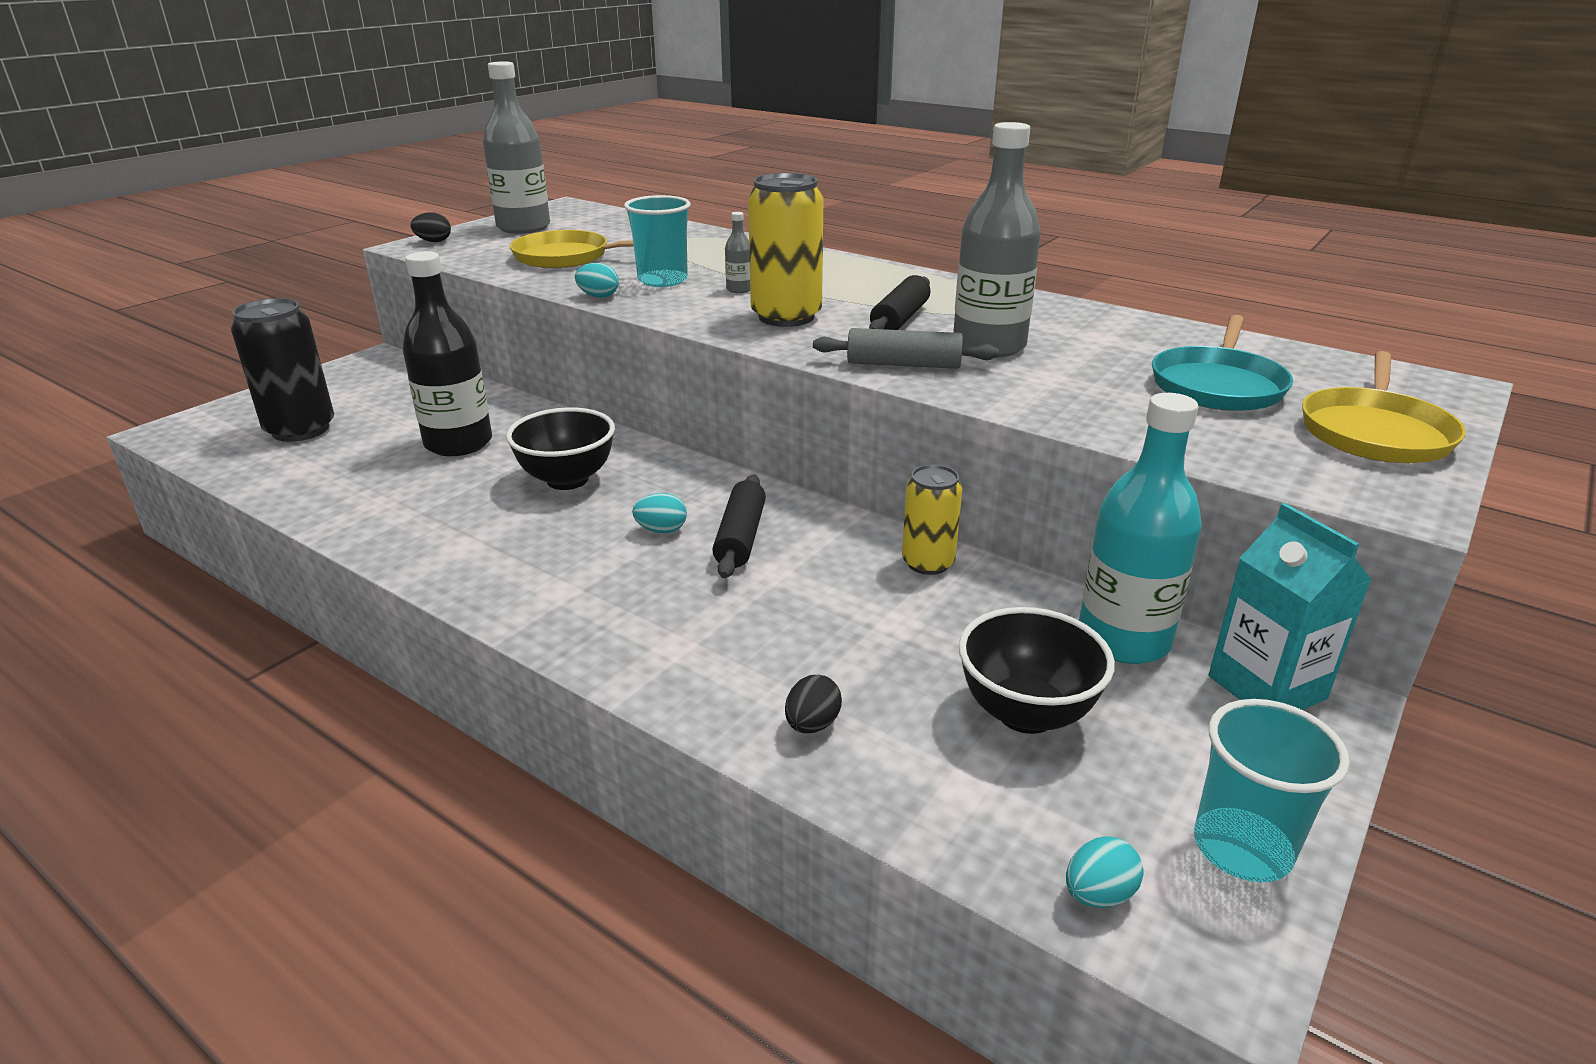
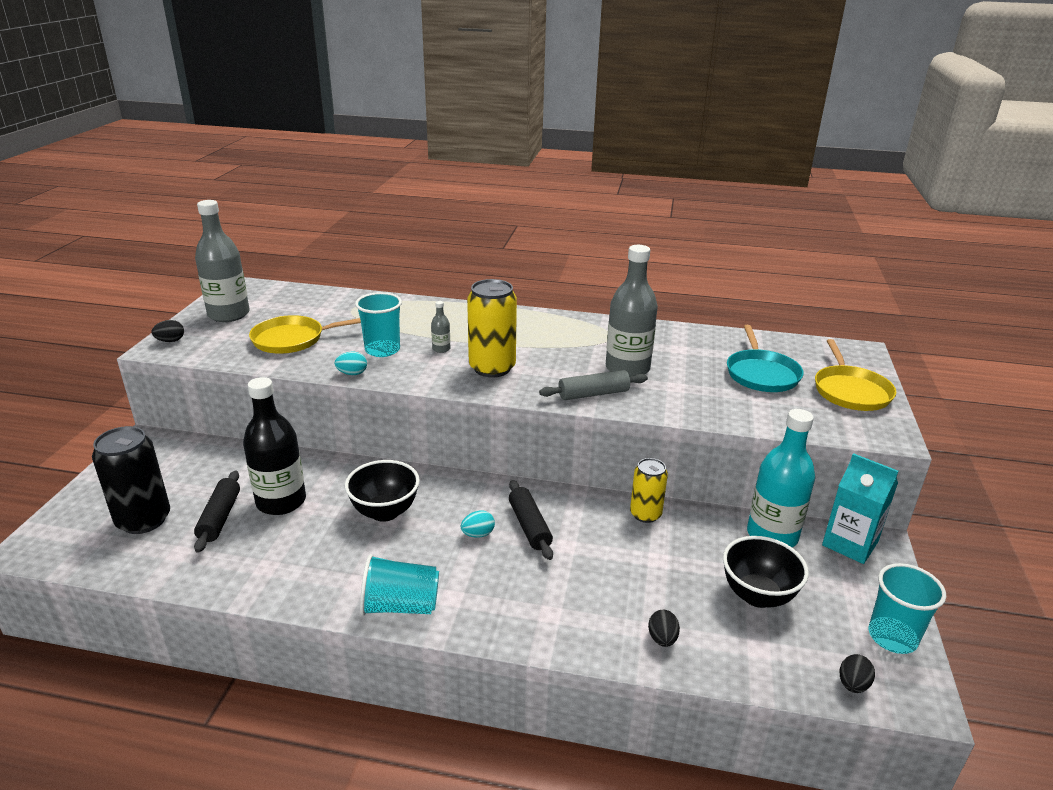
camera: 25 degrees left, 0 degrees up
black rolling pin [869,275,930,330] -> black rolling pin moved to [194,471,240,553]
turquoise egg [1066,836,1143,908] -> black egg [840,654,875,693]
none -> turquoise cup [360,554,439,615]

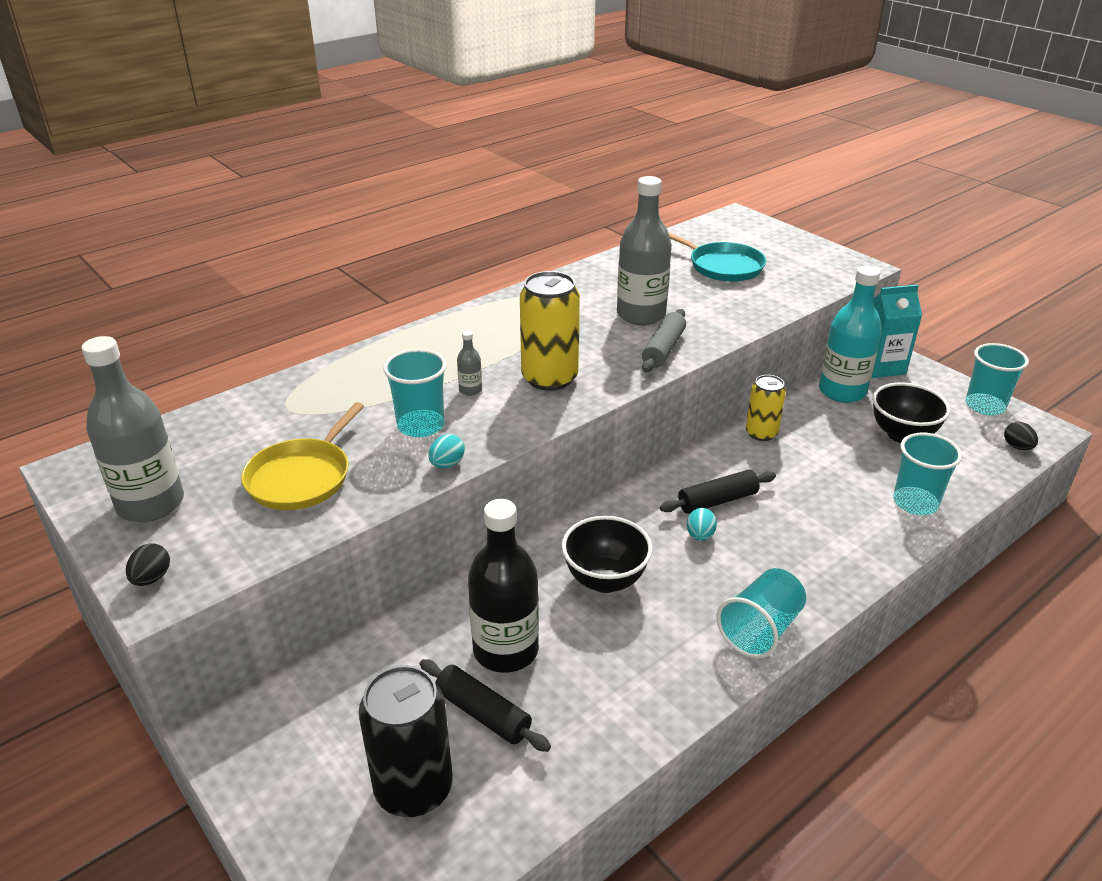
camera: 50 degrees left, 5 degrees up
black rolling pin [509,480,553,560] -> black rolling pin turned 45 degrees counterclockwise [660,470,776,514]
black egg [648,610,680,647] -> turquoise cup [893,433,962,515]
yellow pan [815,339,896,411] -> none

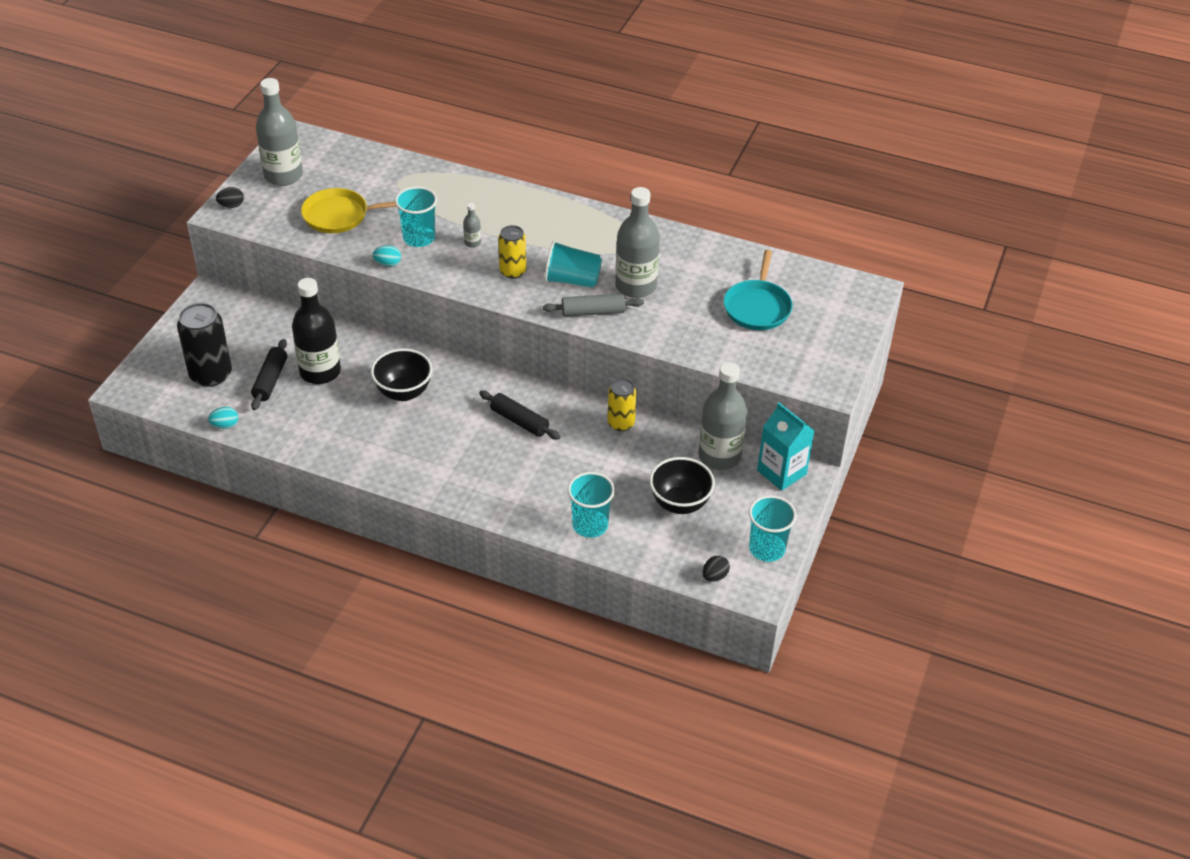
camera: 60 degrees right, 10 degrees up
yellow can [520,271,580,391] -> yellow can [498,225,526,279], size x0.63
turquoise egg [687,508,717,541] -> turquoise egg moved to [208,407,238,429]
turquoise cup [716,568,806,659] -> turquoise cup moved to [544,240,602,288]
turquoise bottle [819,266,882,403] -> grey bottle [699,362,747,470]

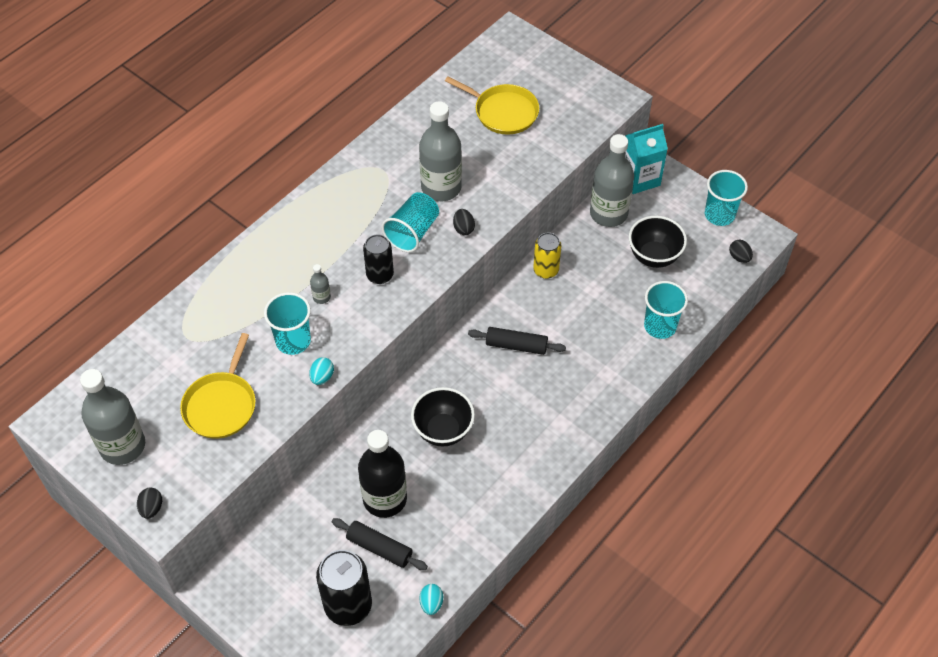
camera: 70 degrees left, 10 degrees up
black rolling pin [479,391,561,440] -> black rolling pin turned 45 degrees clockwise [468,327,566,355]
yellow can [498,225,526,279] -> black can [363,234,394,284]
grey rolling pin [543,294,644,317] -> black egg [453,209,475,235]
turquoise pan [723,250,793,330] -> yellow pan [445,77,539,135]

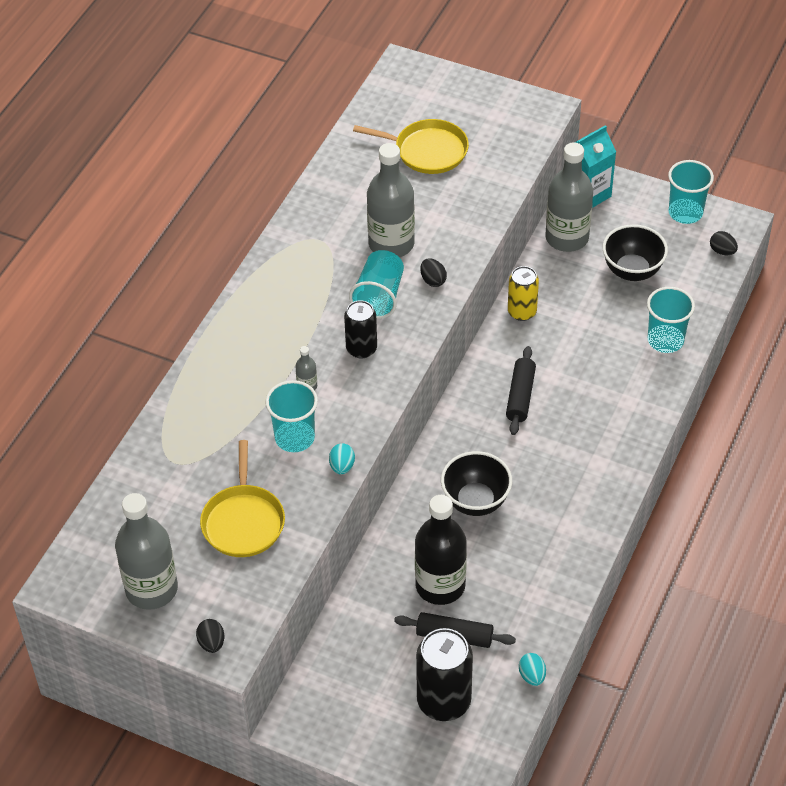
camera: 15 degrees left, 5 degrees down
black rolling pin [468,327,566,355] -> black rolling pin turned 75 degrees counterclockwise [506,346,536,435]

